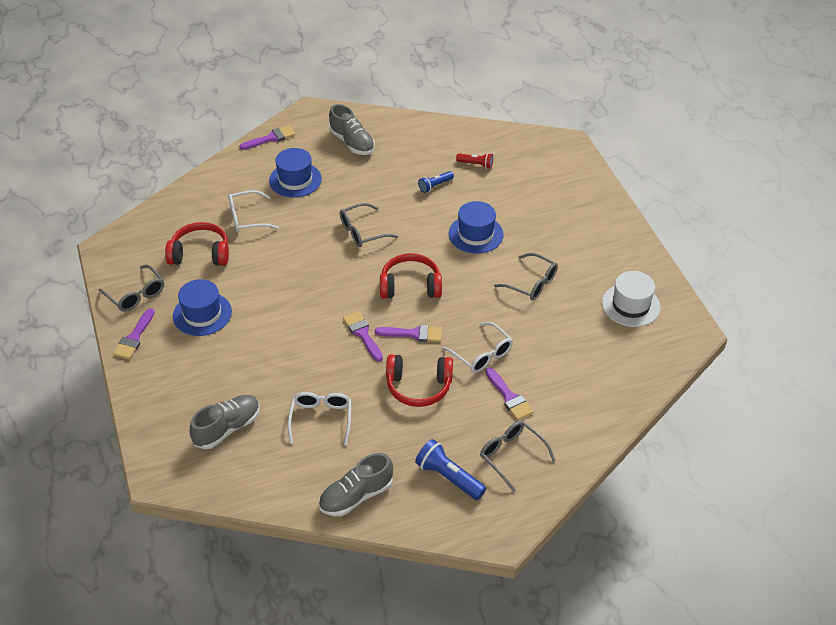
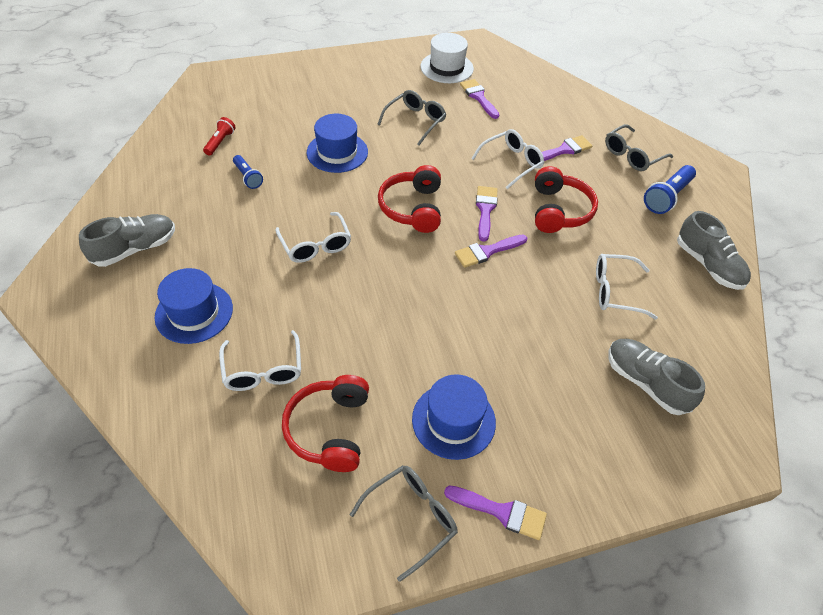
camera: 90 degrees left, 5 degrees up
purple brush [239,125,295,150] -> purple brush moved to [460,79,499,119]
grey glasses [340,203,398,247] -> white glasses [275,212,351,263]

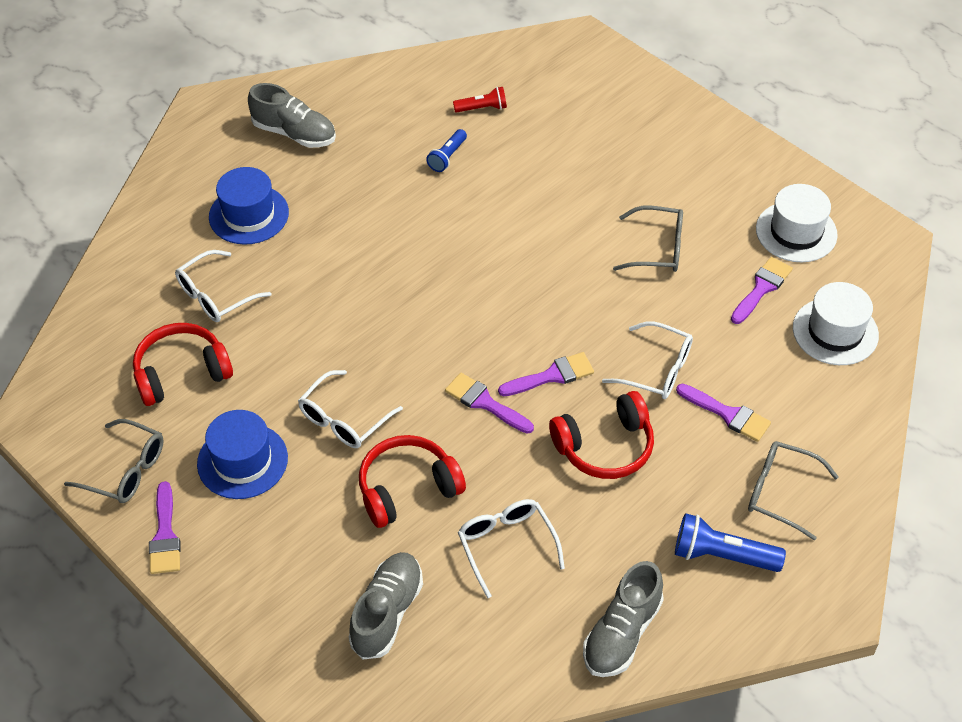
camera: 65 degrees right, 0 degrees up
white glasses [275,212,351,263] -> white glasses moved to [298,370,403,448]
blue hat [307,114,368,173] -> none
red headphones [378,165,441,233] -> red headphones moved to [359,435,466,528]
none -> white hat [793,282,879,365]

